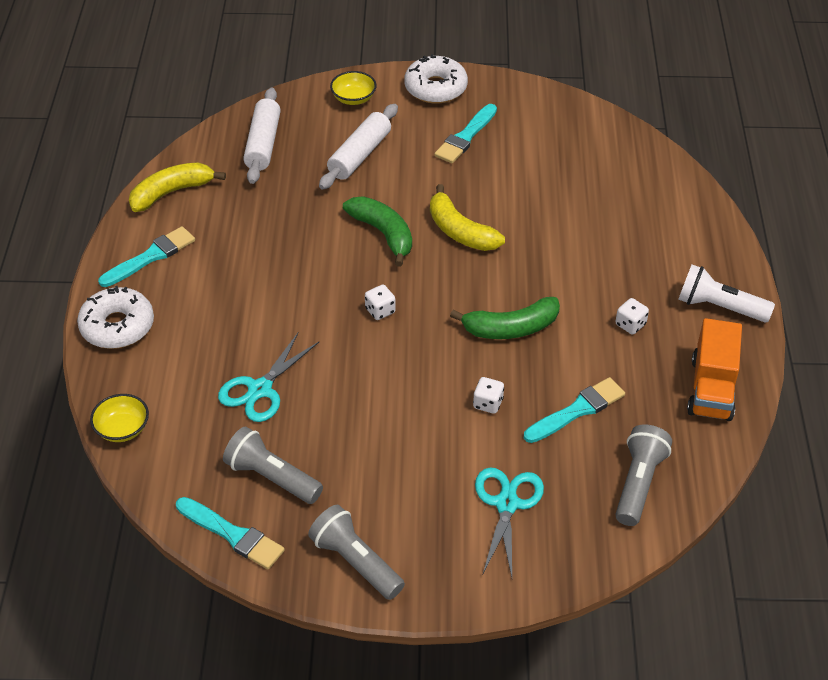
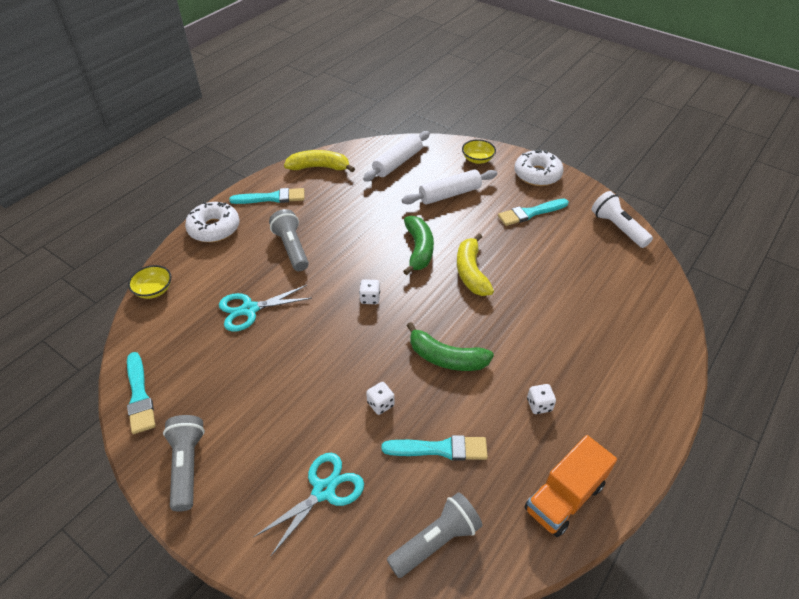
camera: 35 degrees right, 0 degrees up
grey flashlight [223,426,323,504] -> grey flashlight moved to [269,209,309,271]
white flashlight [678,264,775,322] -> white flashlight moved to [592,191,653,248]

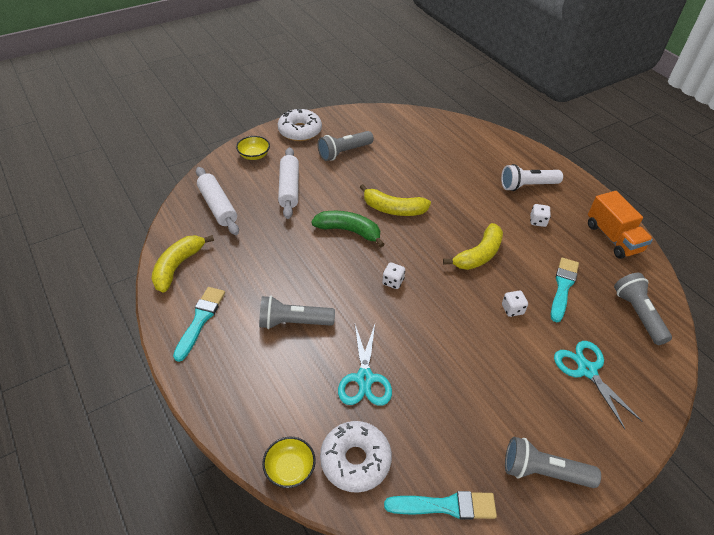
camera: 70 degrees left, 0 degrees up
white donut [185,202,240,243] -> white donut moved to [320,421,392,493]
green banana [407,322,494,371] -> yellow banana [443,223,503,270]
turquoise brush [498,199,569,226] -> grey flashlight [318,131,374,161]
white flashlight [592,191,653,248] -> white flashlight moved to [501,164,563,191]

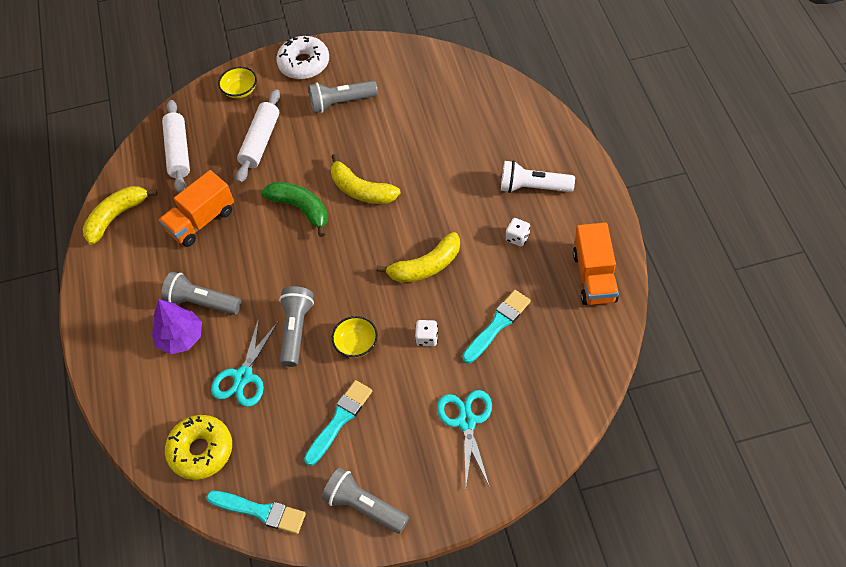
camera: 25 degrees right, 10 degrees up
turquoise brush [173,287,225,362] -> turquoise brush moved to [304,380,372,466]
yellow bowl [262,437,316,488] -> yellow bowl moved to [332,316,378,358]
white donut [320,421,392,493] -> yellow donut [165,415,232,480]
white dice [382,262,405,289] -> none
grey flashlight [614,273,672,345] -> grey flashlight moved to [279,286,314,367]
none -> purple tree [152,299,202,354]
none -> orange truck [159,170,234,247]

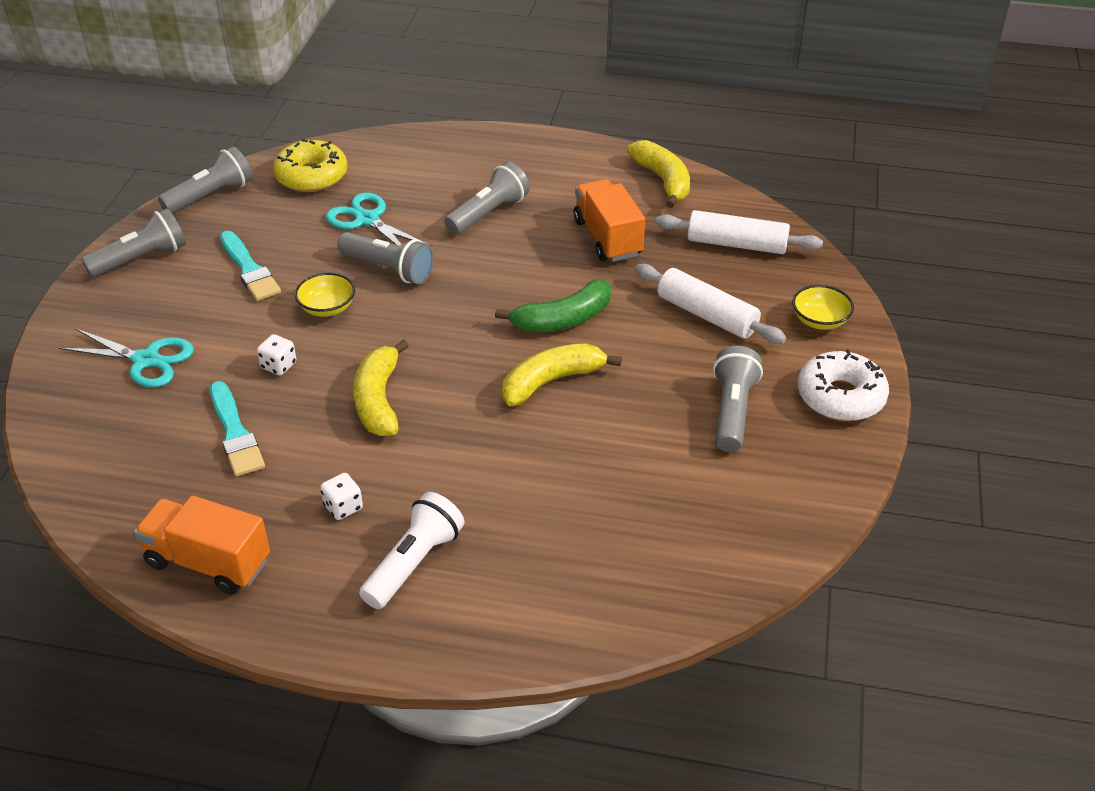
camera: 110 degrees right, 15 degrees down
purple tree [152,299,202,354] -> none
turquoise brush [206,491,306,534] -> grey flashlight [158,146,253,214]

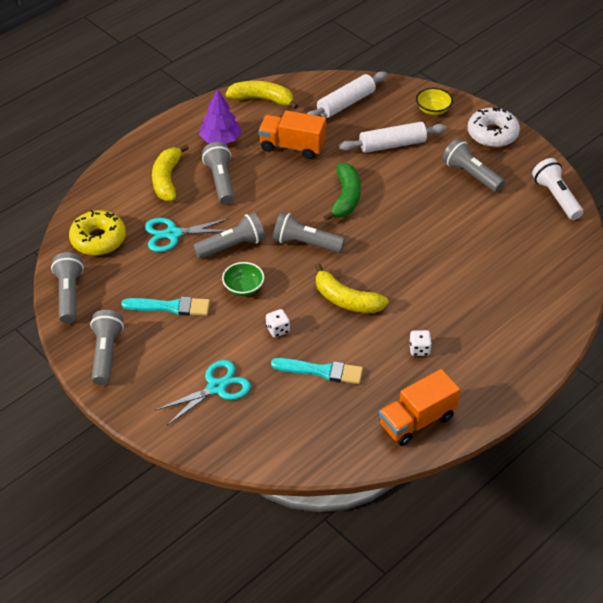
camera: 55 degrees left, 5 degrees up
yellow bowl [295,273,355,317] -> green bowl [222,262,264,296]
white flashlight [359,492,465,609] -> white flashlight moved to [532,158,583,220]
yellow banana [502,343,622,406] -> yellow banana moved to [152,144,189,201]
none -> purple tree [199,89,242,144]
none -> grey flashlight [273,212,345,253]

